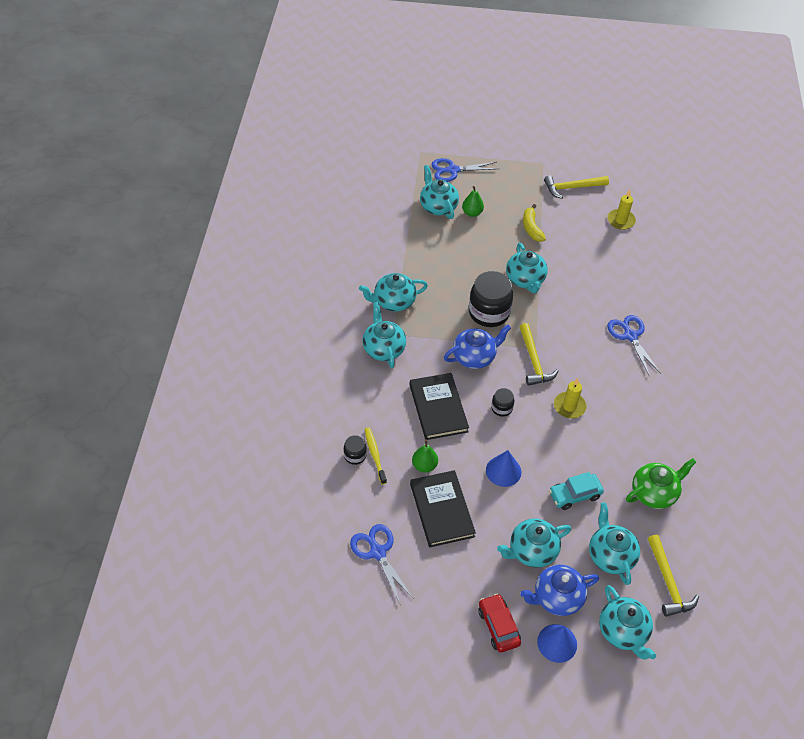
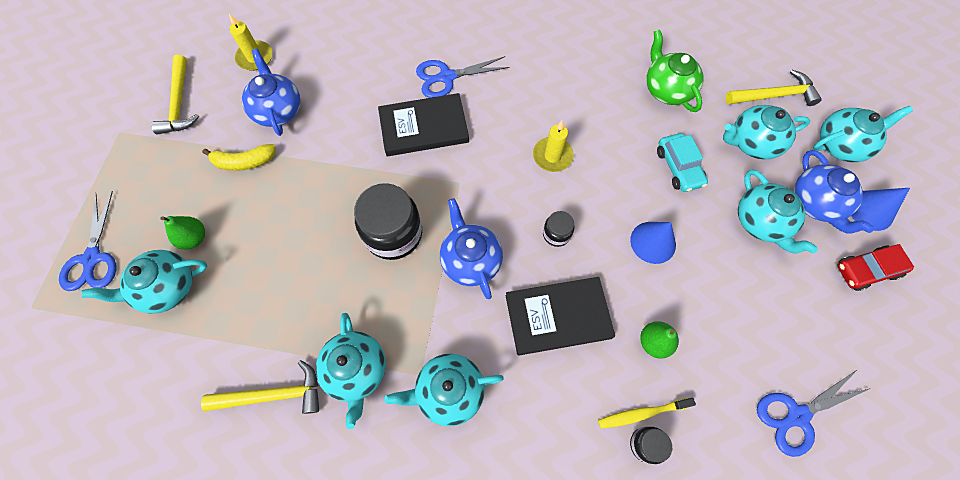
camera: 85 degrees left, 15 degrees up
black book [410,470,476,547] -> black book moved to [378,93,469,156]
turquoise teapot [506,243,548,293] -> none
yellow hammer [520,323,559,386] -> yellow hammer moved to [201,360,319,414]
none -> blue teapot [242,49,300,136]

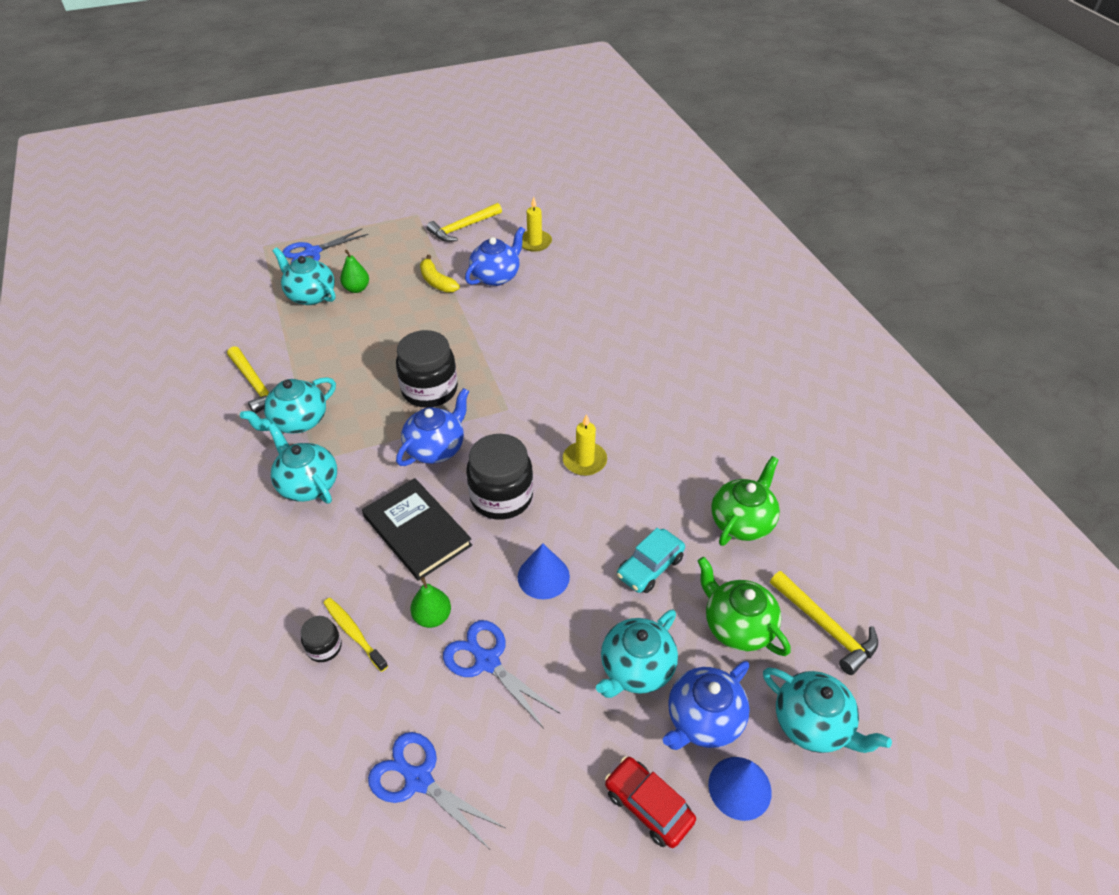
camera: 60 degrees right, 20 degrees down
black book [378,93,469,156] -> none
blue scissors [416,56,510,98] -> blue scissors moved to [443,620,560,729]
black jar [543,211,574,247] -> black jar [466,434,533,520], size x2.06
turquoise teapot [723,105,810,159] -> green teapot [698,557,791,656]

